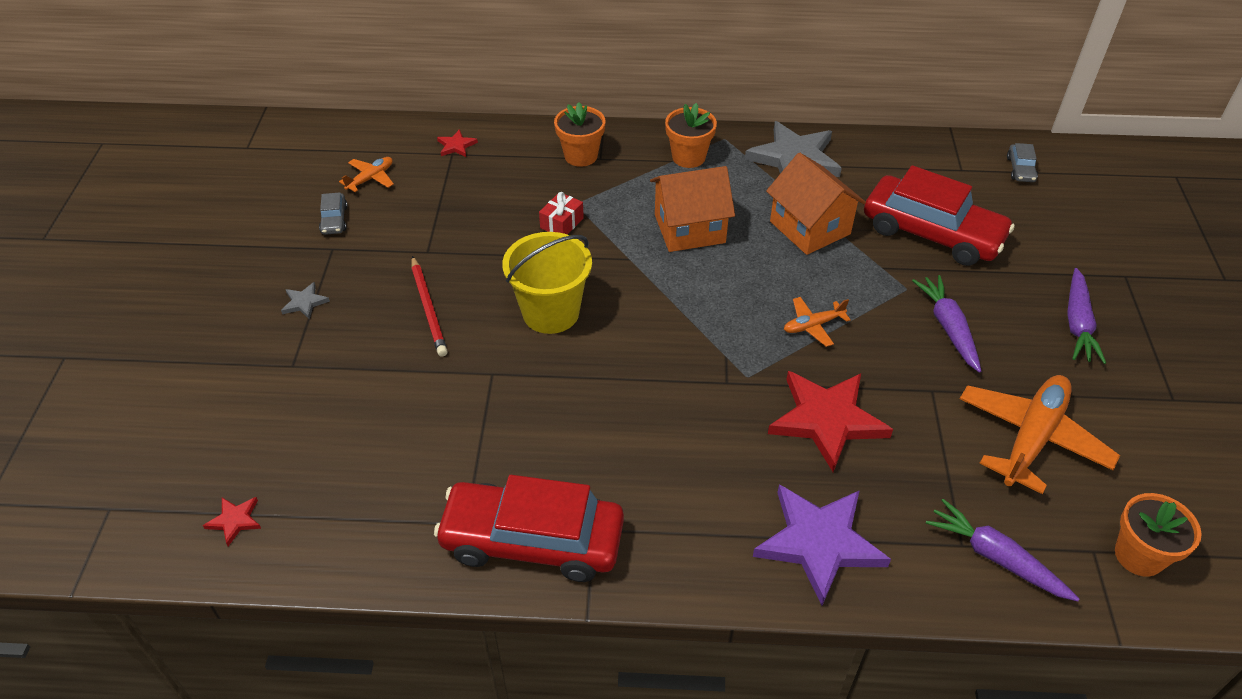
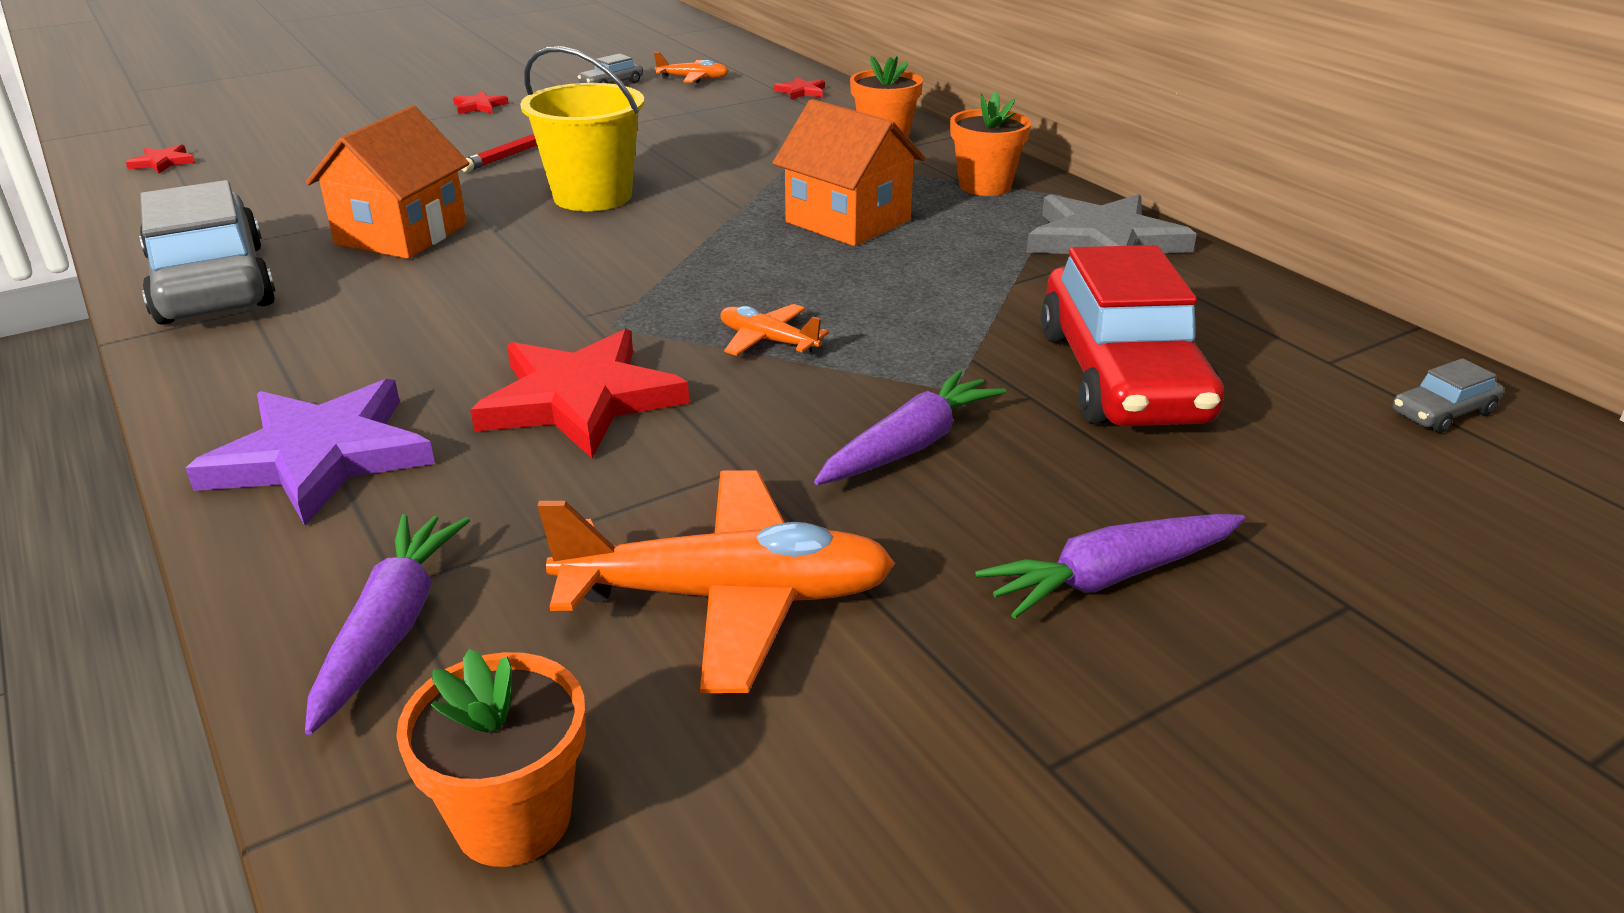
camera: 55 degrees right, 15 degrees down
grey star [281,282,330,320] -> red star [453,91,509,114]
red car [434,475,624,582] -> grey car [139,180,276,325]
red gift [539,192,584,234] -> none
orange house [766,152,866,255] -> orange house moved to [306,106,470,259]

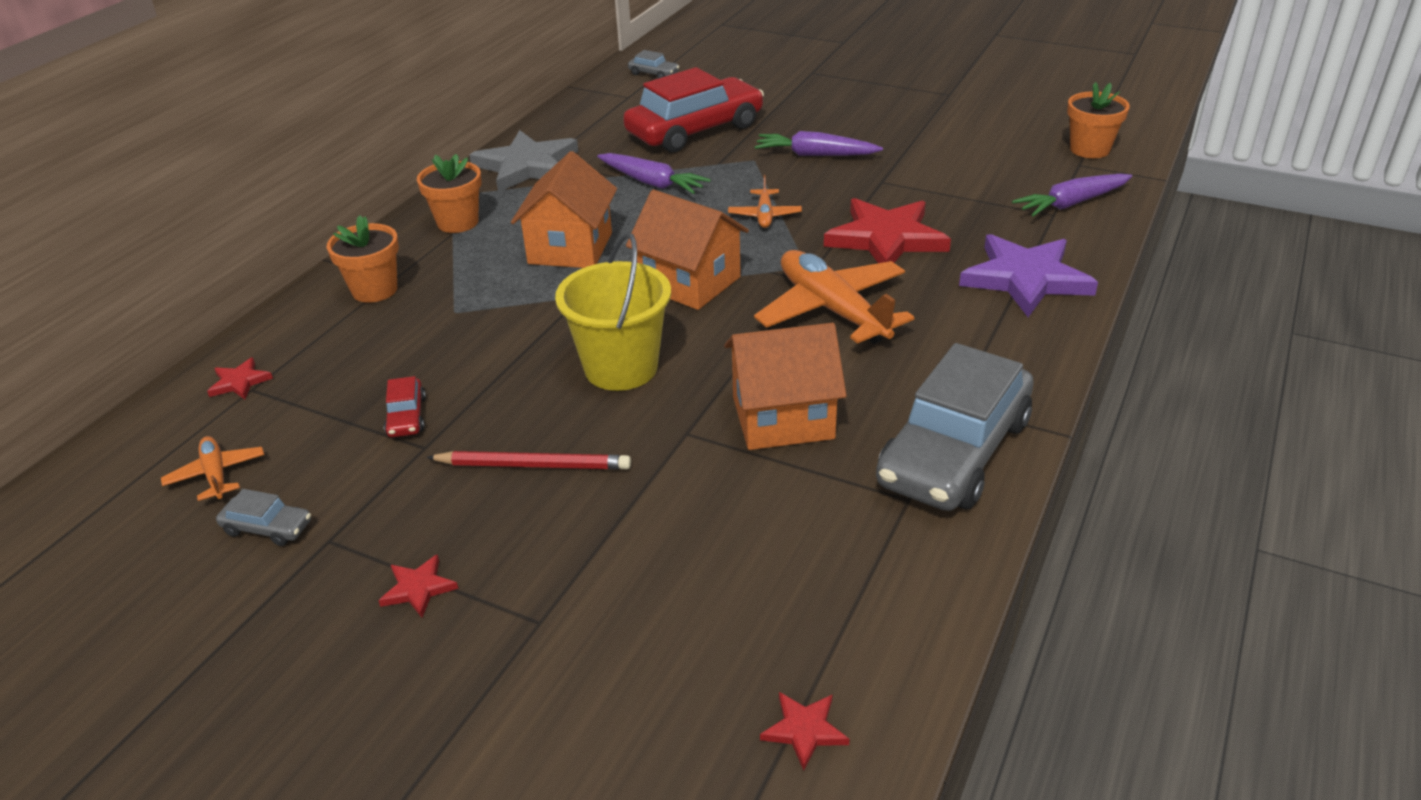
camera: 120 degrees left, 5 degrees up
orange plane [538,470,895,693] -> orange plane moved to [754,250,914,344]
purple carrot [975,514,1245,619] -> purple carrot moved to [597,153,711,194]
none -> red car [384,376,426,437]
none -> orange house [626,190,749,310]

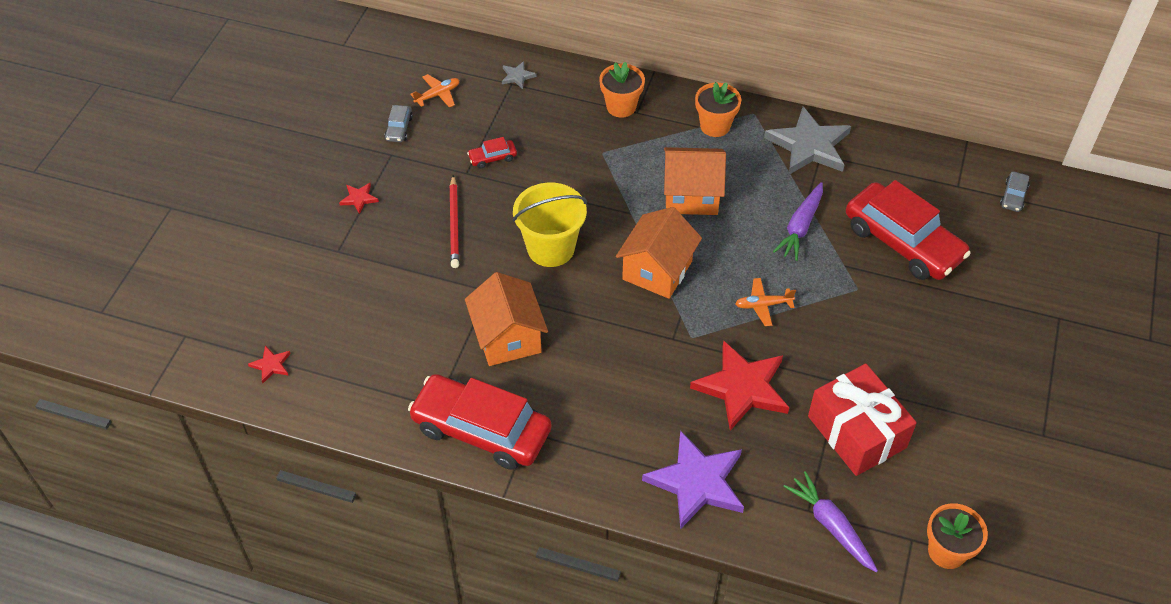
camera: 80 degrees right, 15 degrees up
red star [207,357,273,399] -> grey star [502,61,537,89]
orange plane [754,250,914,344] -> none
purple carrot [755,131,883,156] -> none
grey car [876,343,1034,511] -> red car [408,374,551,470]
none -> red gift [808,364,917,476]

